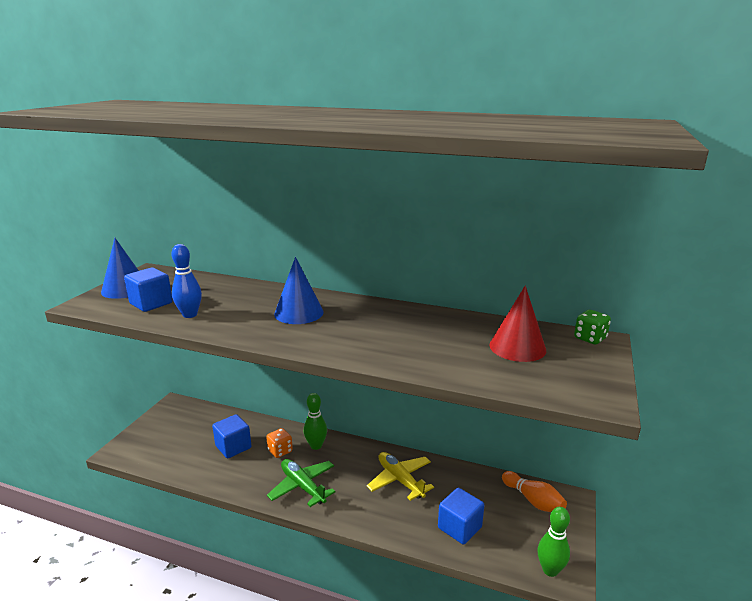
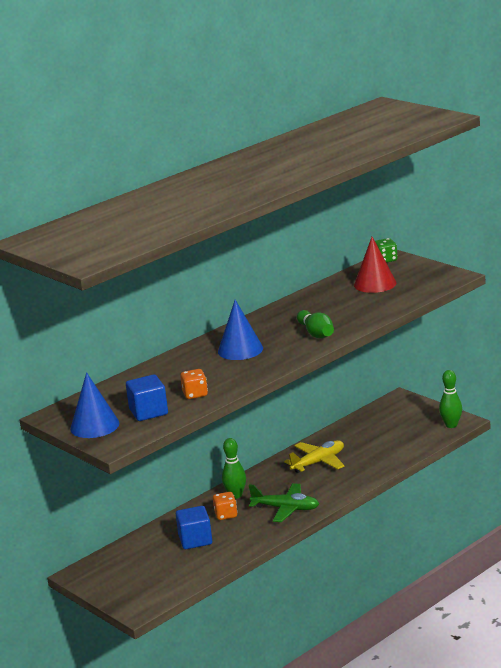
camera: 60 degrees left, 0 degrees up
blue bowling pin [171,244,202,318] -> orange dice [180,369,208,399]
green plane [267,459,335,507] -> green plane turned 150 degrees counterclockwise [249,483,319,522]
yellow plane [367,452,434,501] -> yellow plane turned 150 degrees clockwise [284,440,345,473]
blue cube [438,488,484,545] -> none
orange bowling pin [502,471,567,512] -> none
none -> green bowling pin [297,310,334,338]

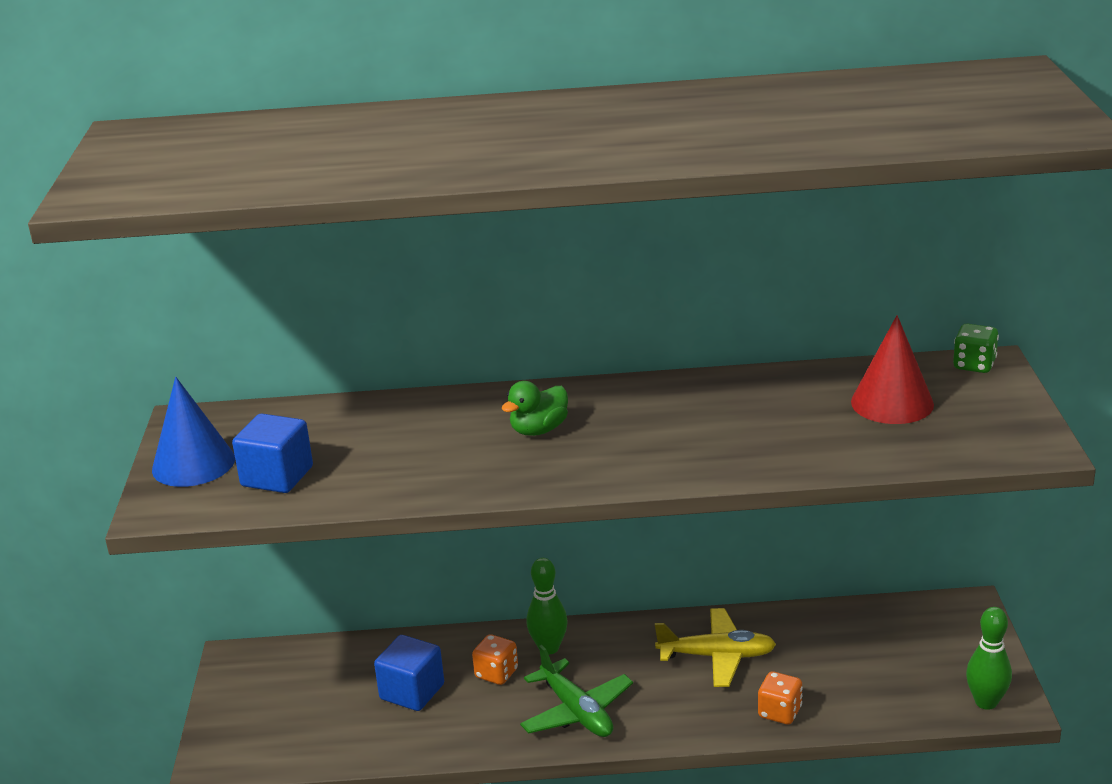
camera: 40 degrees right, 5 degrees up
orange dice [180,369,208,399] -> orange dice moved to [758,672,803,724]
blue cone [218,300,263,360] -> green duck [501,381,568,436]
green bowling pin [297,310,334,338] -> none

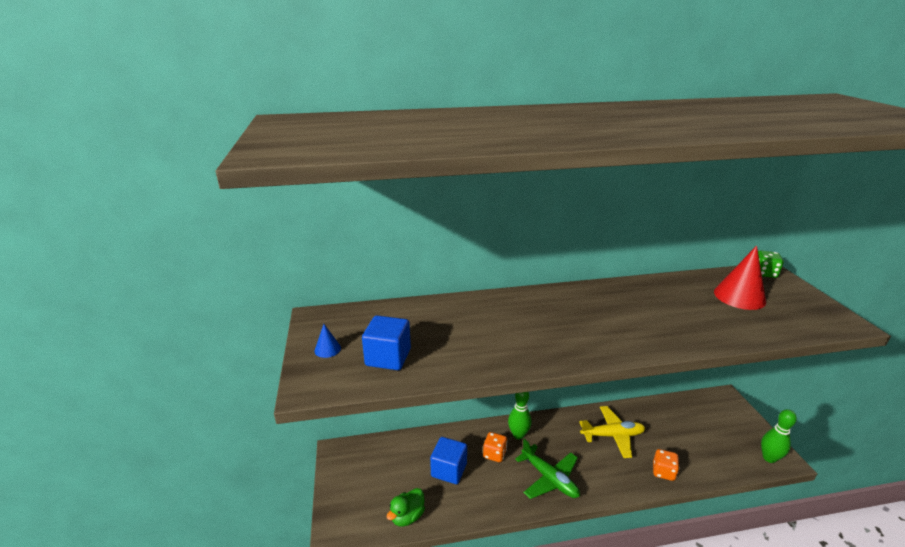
camera: 10 degrees left, 0 degrees up
blue cone [152,377,235,487] -> blue cone [315,324,341,358], size x0.47
green duck [501,381,568,436] -> green duck moved to [387,488,425,527]

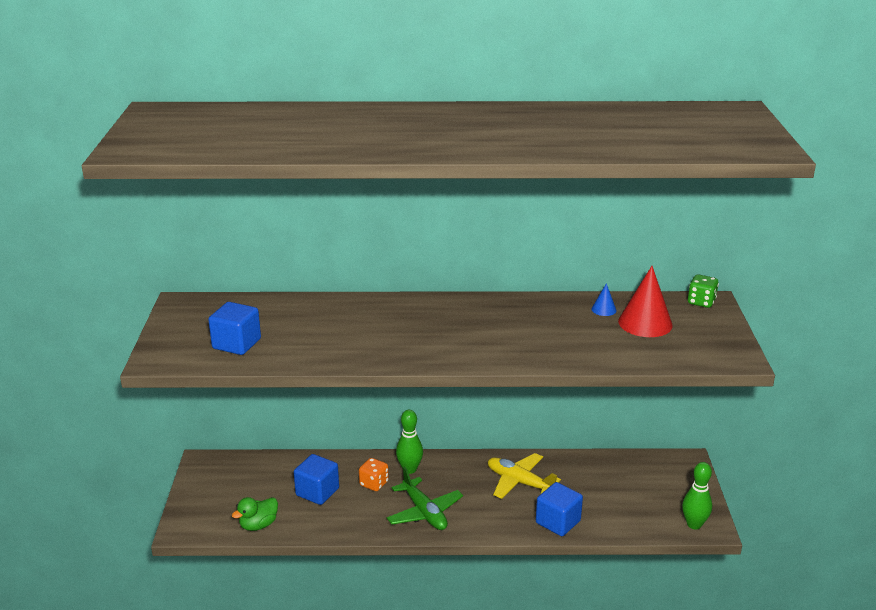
camera: 10 degrees right, 0 degrees up
blue cone [315,324,341,358] -> blue cone moved to [592,283,616,316]
yellow plane [579,406,645,458] -> yellow plane turned 150 degrees counterclockwise [488,453,561,499]
orange dice [653,449,680,481] -> blue cube [536,482,583,536]

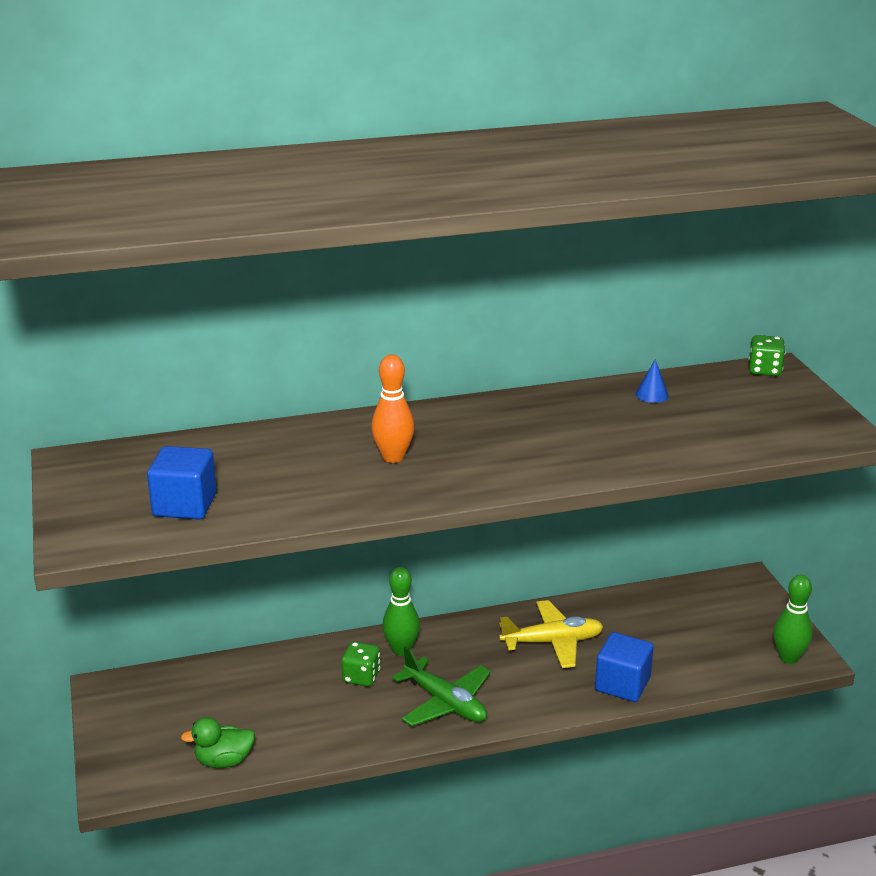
camera: 15 degrees left, 0 degrees up
green duck [232,497,278,531] -> green duck turned 45 degrees clockwise [181,717,255,768]
blue cube [294,454,339,505] -> none
orange dice [359,458,389,491] -> green dice [341,642,380,686]
yellow plane [488,453,561,499] -> yellow plane turned 150 degrees clockwise [499,600,604,668]
red cone [618,266,673,337] -> none
none -> orange bowling pin [371,355,414,463]

